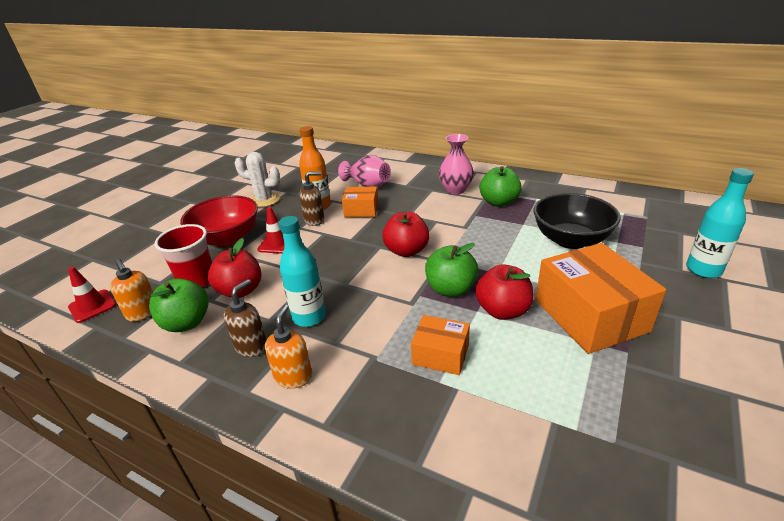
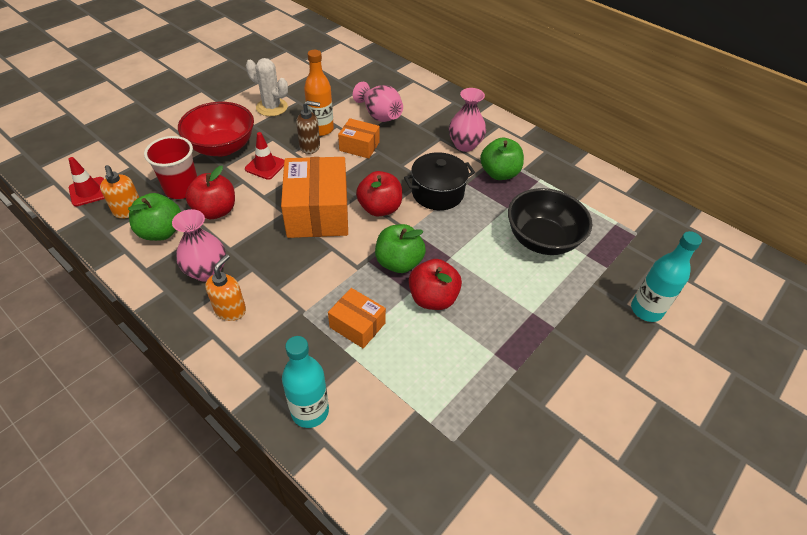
camera: 10 degrees right, 15 degrees up
brown soap dispenser [224,279,266,357] -> pink vase [172,209,226,282]
turquoise bottle [279,216,326,327] -> turquoise bottle moved to [282,336,329,428]
orange box [535,243,666,354] -> orange box moved to [281,157,348,238]
none -> black pot [404,152,475,210]

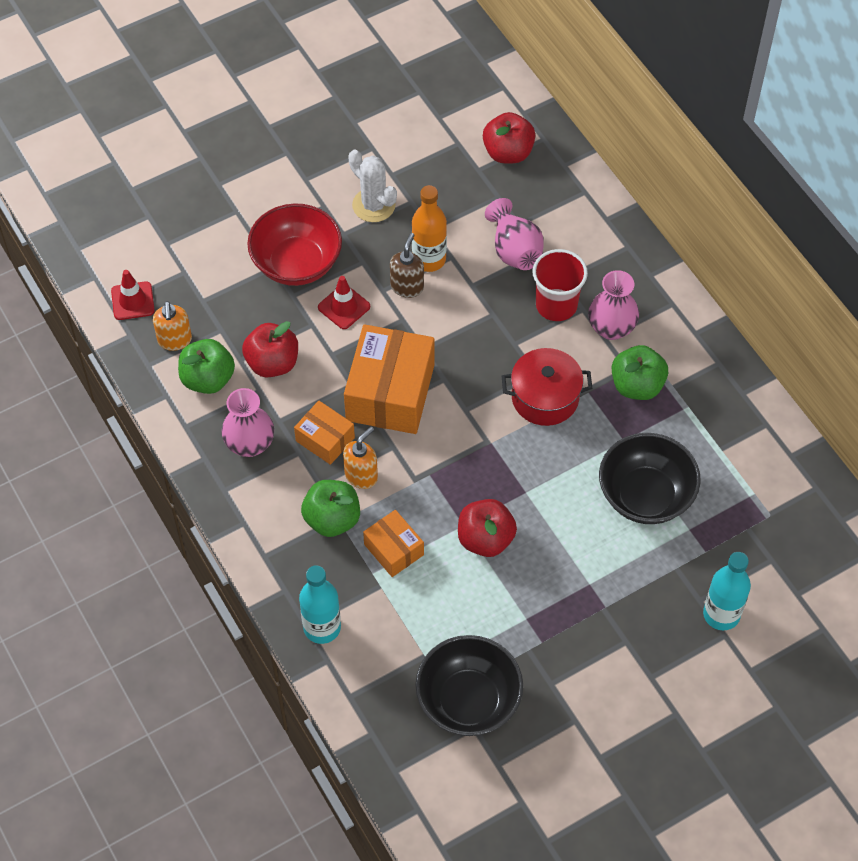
camera: 20 degrees right, 10 degrees up
red cup [144,136,197,199] -> red cup moved to [532,249,588,321]
orange soap dispenser [205,254,246,321] -> orange soap dispenser moved to [343,427,378,489]
brown soap dispenser [296,101,320,154] -> brown soap dispenser turned 90 degrees counterclockwise [390,233,424,298]
orange box [338,118,380,159] -> orange box moved to [294,401,355,465]
red apple [356,171,402,216] -> red apple moved to [483,112,535,164]
green apple [375,224,426,273] -> green apple moved to [301,480,360,537]
black pot [404,152,475,210] -> red pot [502,348,592,426]
none -> black bowl [416,635,523,736]

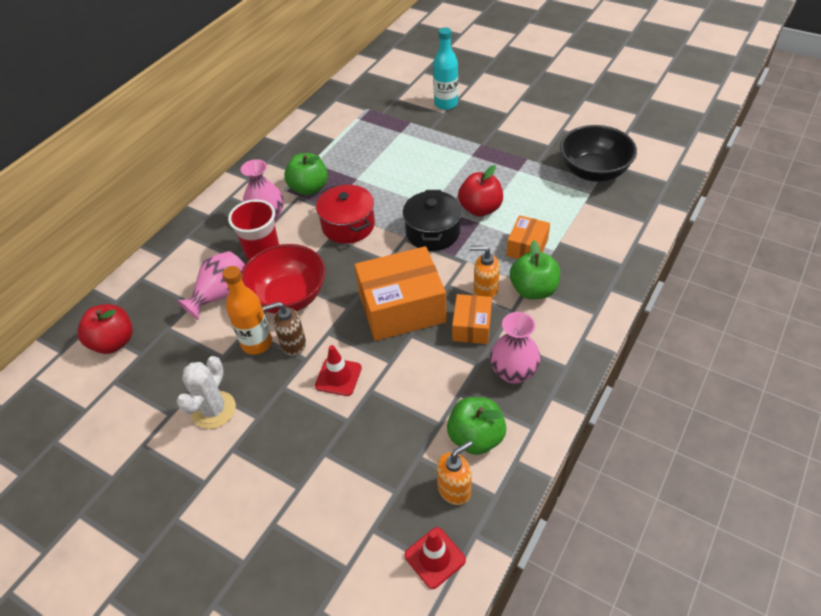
camera: 115 degrees left, 10 degrees down
red apple [242,321,298,377] -> none
red bowl [247,203,342,286] -> red bowl moved to [241,244,325,314]
turquoise bottle [299,565,341,644] -> none
black bowl [599,433,701,524] -> none
none -> black pot [403,190,462,251]

